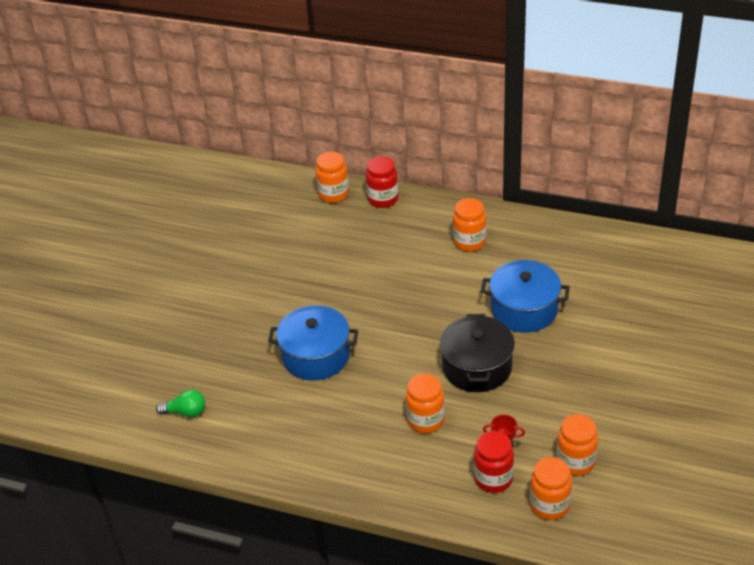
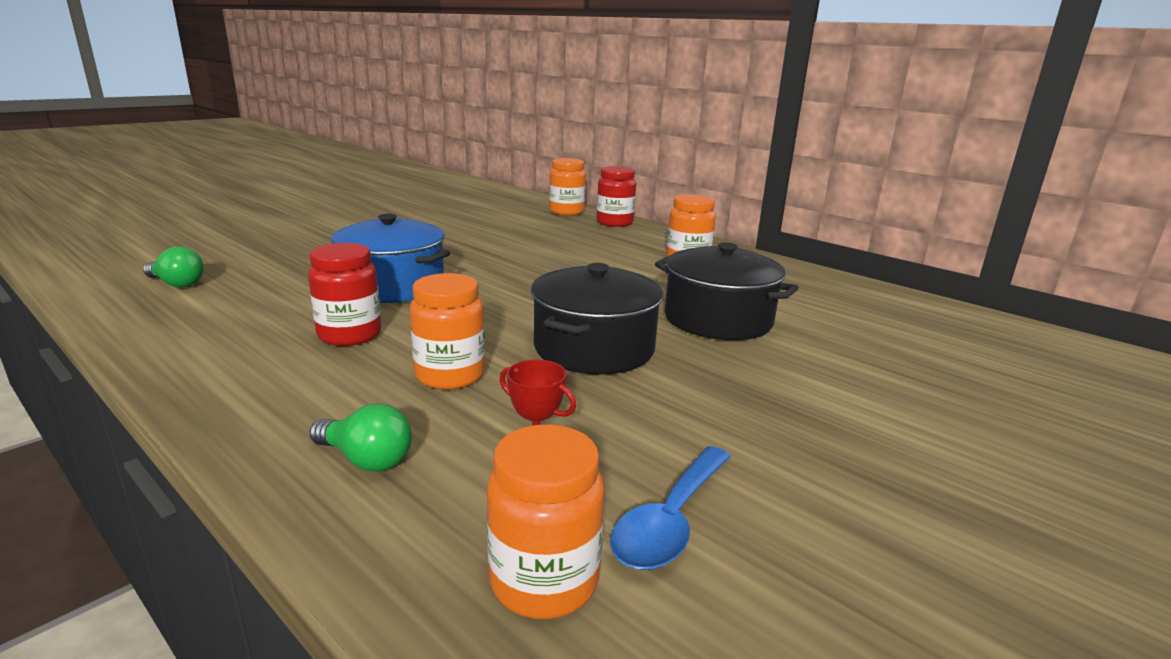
camera: 20 degrees right, 20 degrees down
red jar [474,431,514,493] -> red jar moved to [308,243,381,346]
blue pot [481,260,570,333] -> black pot [655,242,799,340]
orange jar [557,414,598,476] -> blue spoon [610,446,731,570]
none -> green light bulb [309,403,412,472]

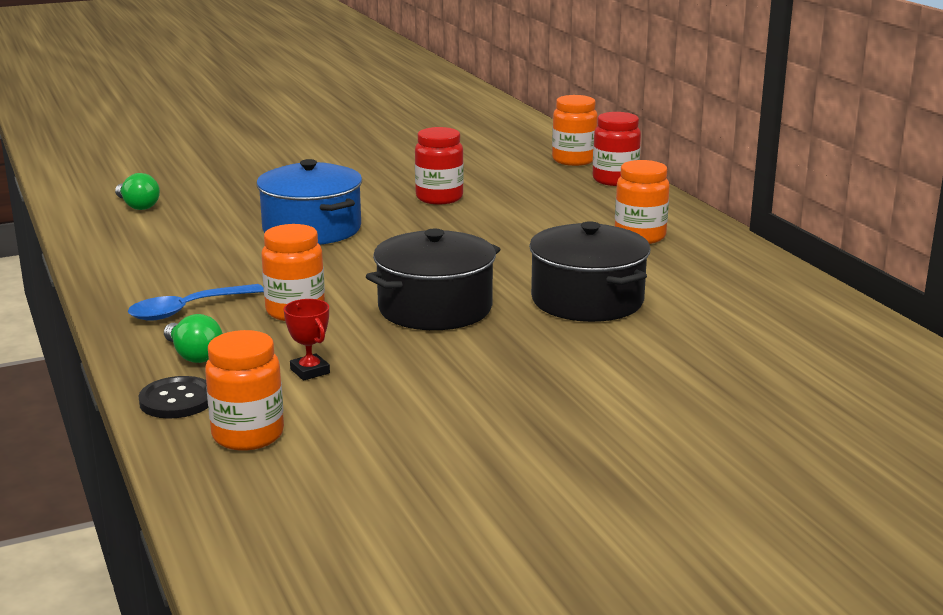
camera: 25 degrees right, 0 degrees up
red jar [308,243,381,346] -> red jar moved to [415,127,464,205]
blue spoon [610,446,731,570] -> blue spoon moved to [128,284,264,321]
none -> black button [139,376,208,419]

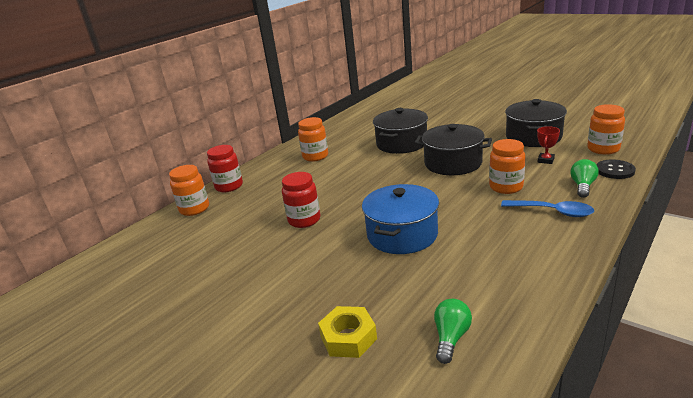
camera: 115 degrees left, 5 degrees up
none -> yellow nut [318,306,377,358]
none -> black pot [505,99,567,147]

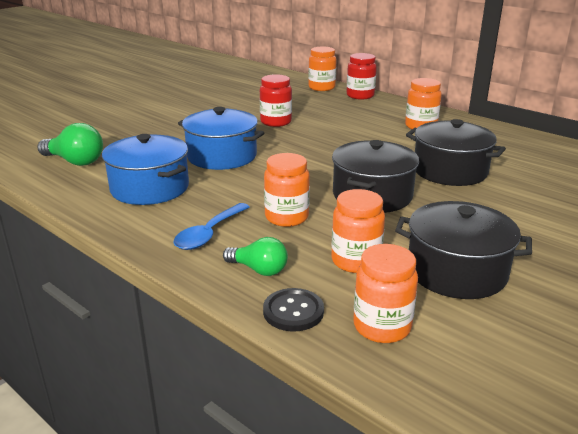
camera: 90 degrees right, 0 degrees up
yellow nut [318,306,377,358] -> none
green light bulb [434,299,472,364] -> green light bulb [37,123,103,166], size x1.50
red trophy [537,126,560,164] -> orange jar [331,189,385,273]
none -> blue pot [102,134,189,205]

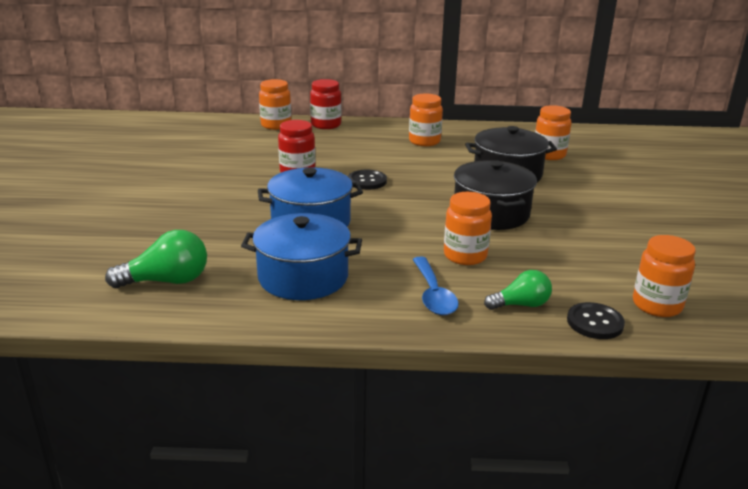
camera: 40 degrees left, 0 degrees up
orange jar [331,189,385,273] -> orange jar moved to [535,105,571,160]
black pot [395,201,532,299] -> none
none -> black button [348,170,387,190]

